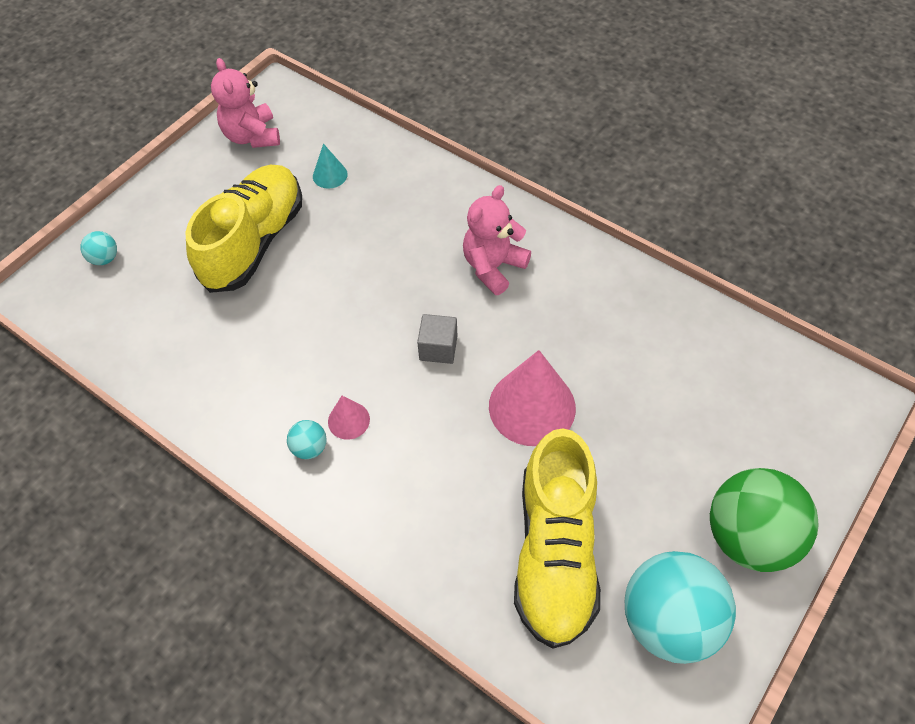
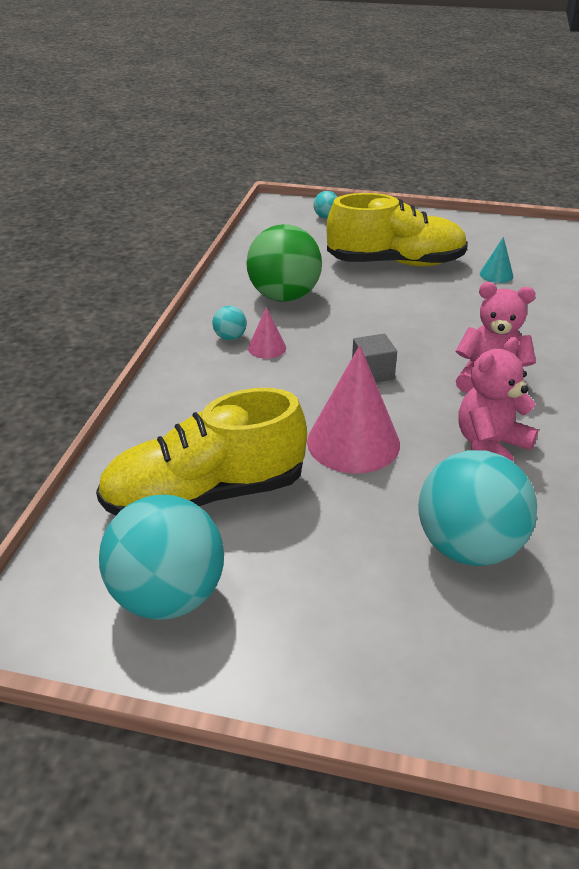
camera: 65 degrees right, 20 degrees down
pink teddy bear [211,58,280,148] -> pink teddy bear moved to [458,337,538,462]
green ball [710,468,819,572] -> green ball moved to [246,224,322,302]
none -> turquoise ball [418,450,537,566]

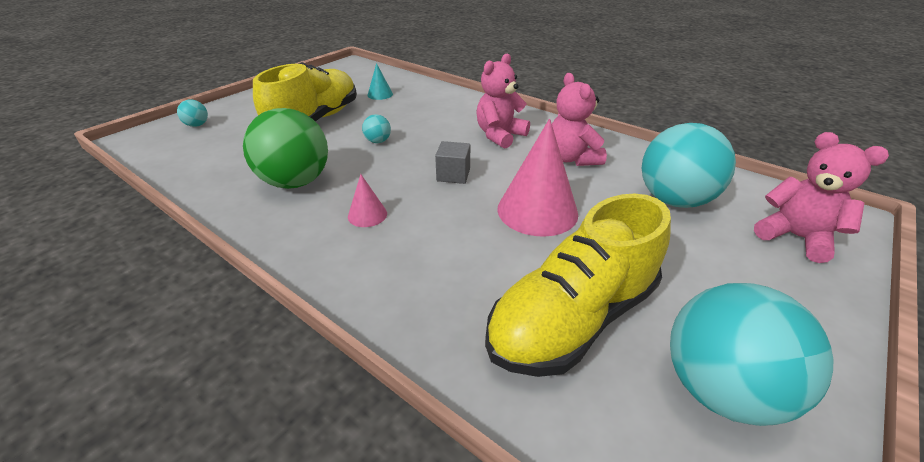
camera: 65 degrees left, 0 degrees up
yellow shoe [96,388,307,516] -> yellow shoe turned 45 degrees clockwise [485,193,671,377]
turquoise ball [213,306,247,340] -> turquoise ball moved to [362,114,391,143]
none -> pink teddy bear [754,132,889,263]

